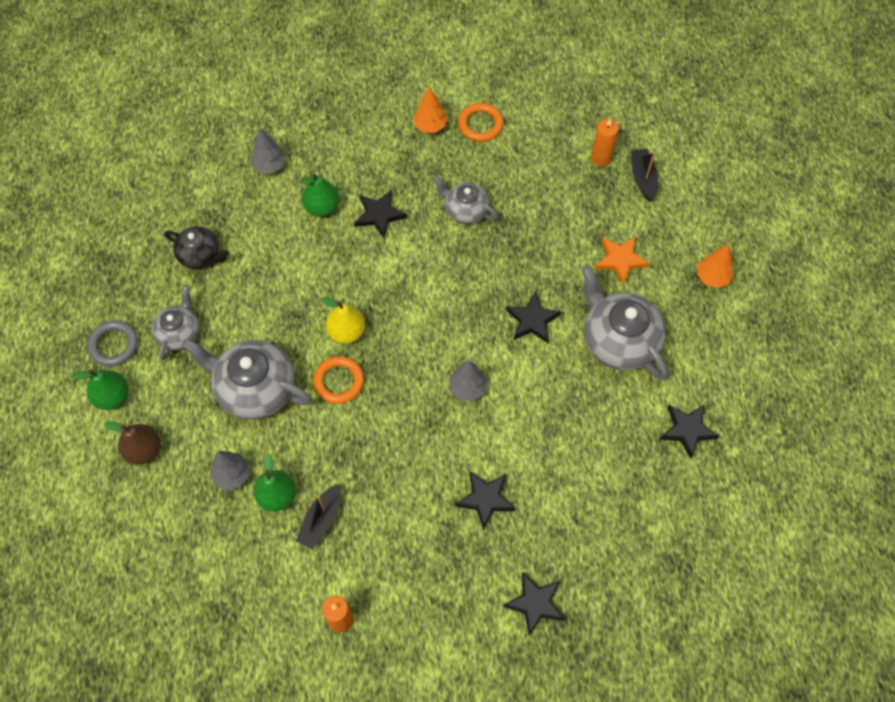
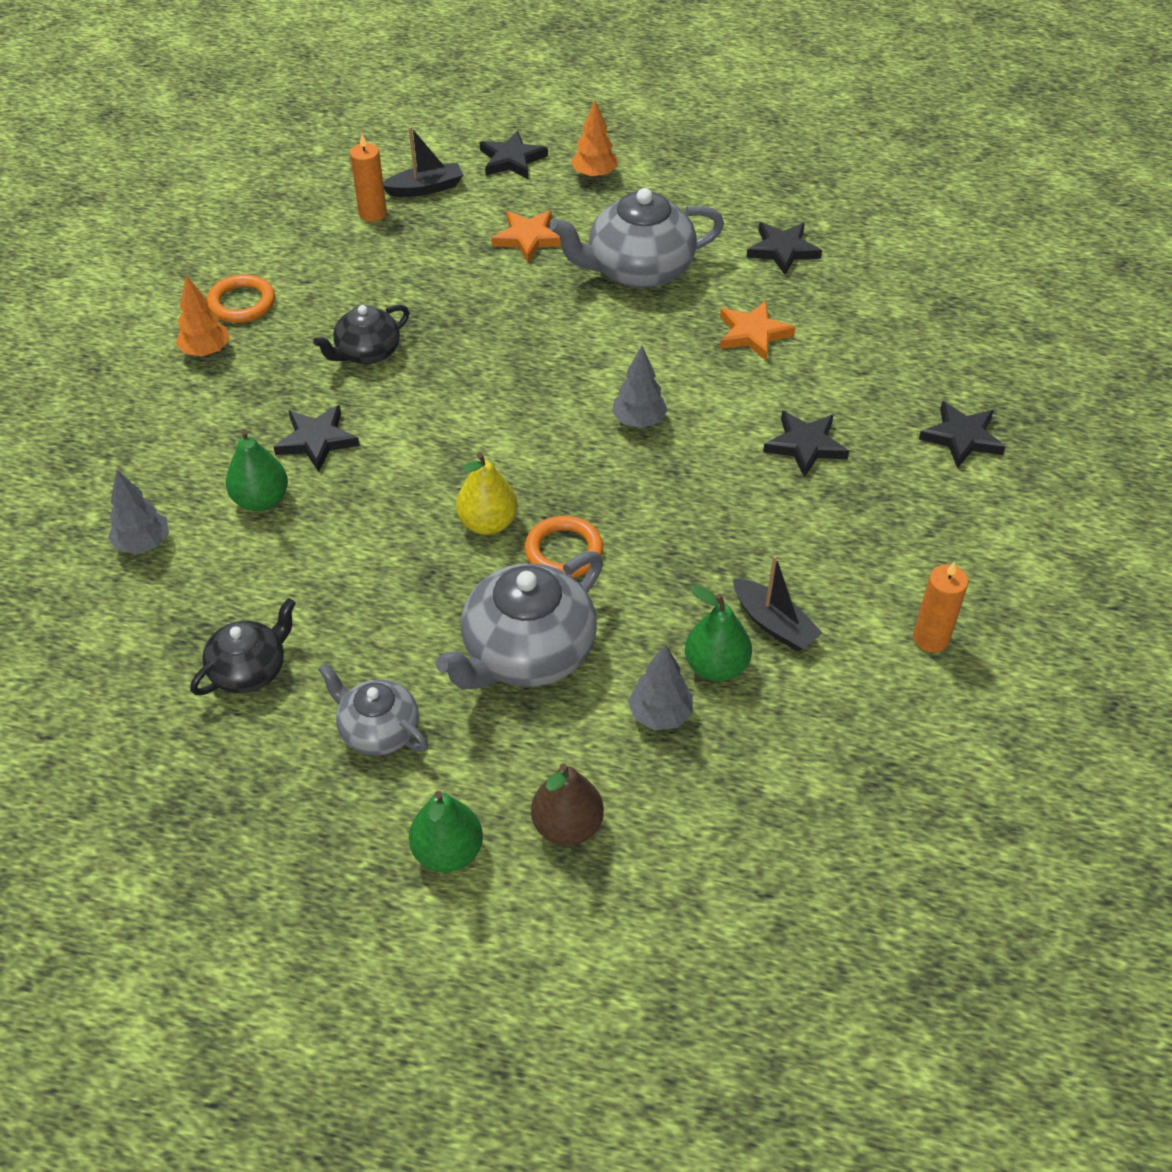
camera: 70 degrees left, 15 degrees down
grey ring [87,320,138,366] -> none
grey teapot [433,176,498,224] -> black teapot [313,305,409,364]
black star [506,292,561,343] -> black star moved to [480,131,548,179]
black boat [631,148,659,202] -> black boat turned 150 degrees clockwise [383,126,463,197]
none -> orange star [720,301,795,361]

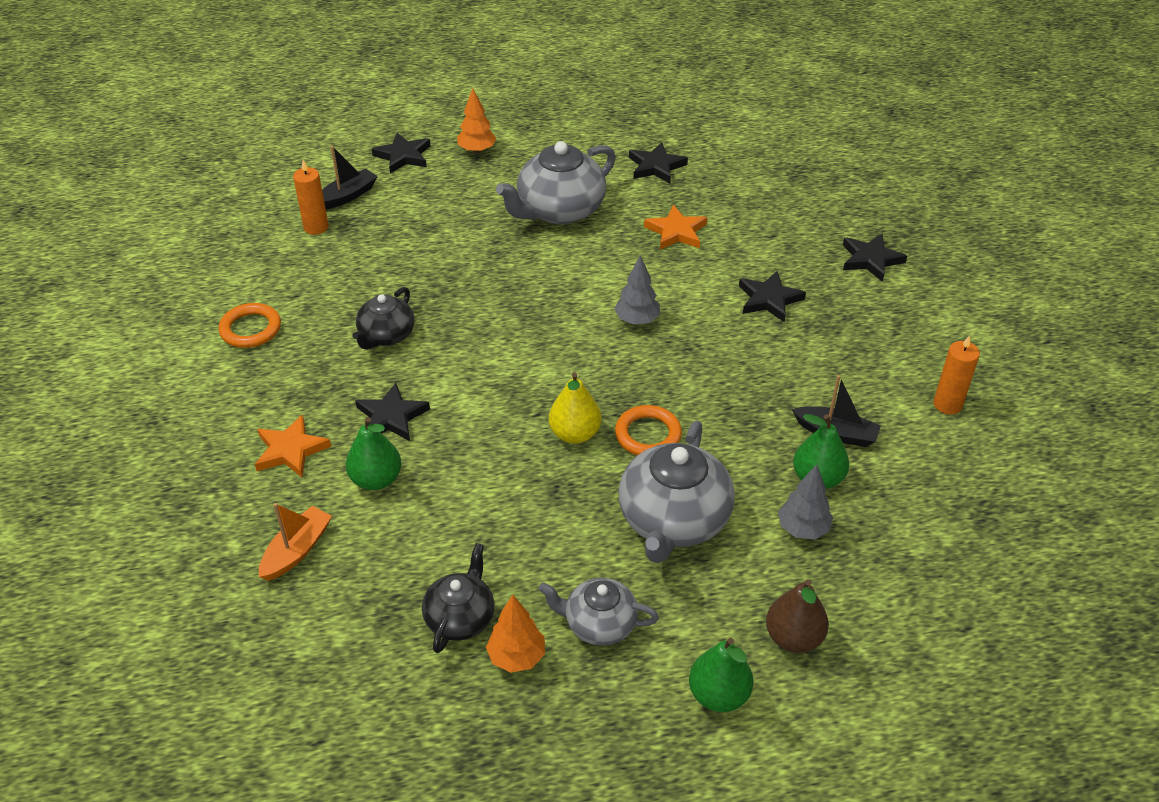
camera: 25 degrees left, 5 degrees down
grey tree [108,470,169,554] -> orange boat [259,503,332,581]
orange tree [176,275,230,356] -> orange tree moved to [486,594,545,673]
orange star [491,211,561,263] -> orange star moved to [255,415,331,478]

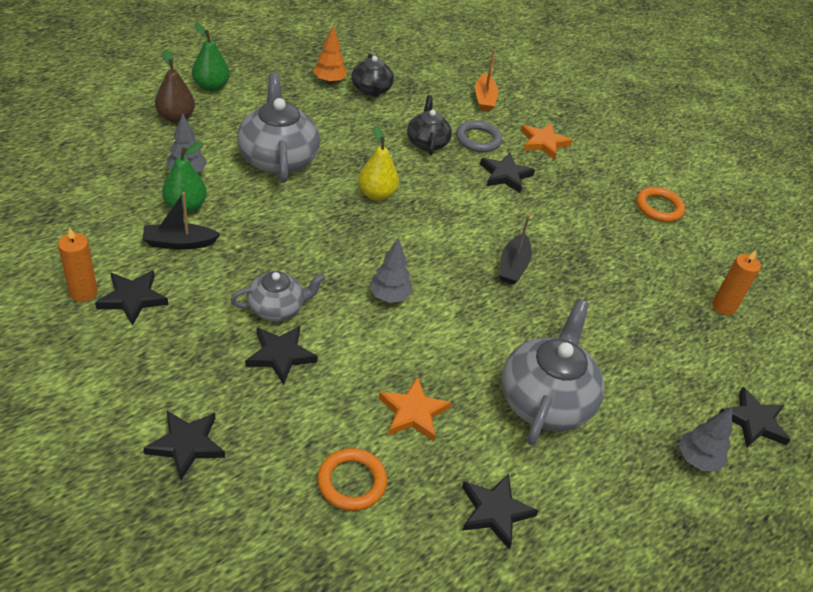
camera: 145 degrees right, 0 degrees up
black boat [322,146,378,209] -> black boat moved to [499,214,532,285]
green pear [346,417,402,490] -> grey ring [456,120,502,152]
black teapot [353,287,414,350] -> black teapot moved to [407,95,452,155]
orange tree [457,88,496,154] -> grey tree [679,407,732,471]
grey teapot [539,578,659,646] -> grey teapot moved to [230,271,325,321]
orange ring [615,405,682,455] -> orange ring moved to [317,448,387,511]
none -> black star [95,270,168,326]

